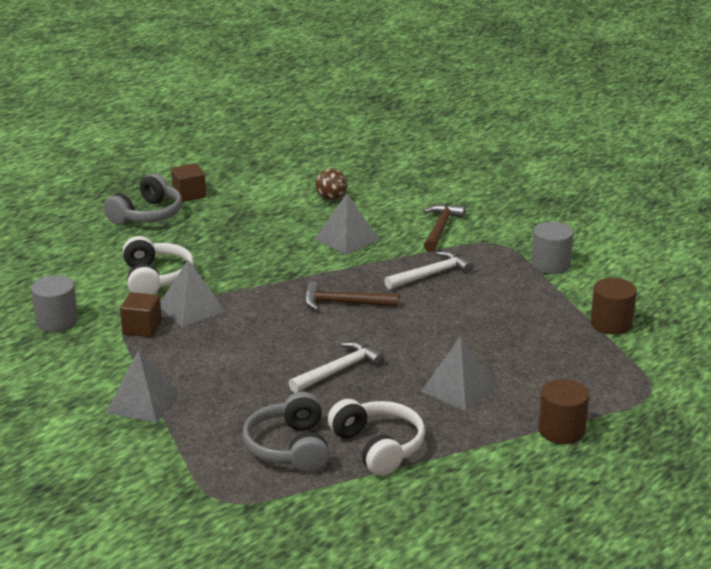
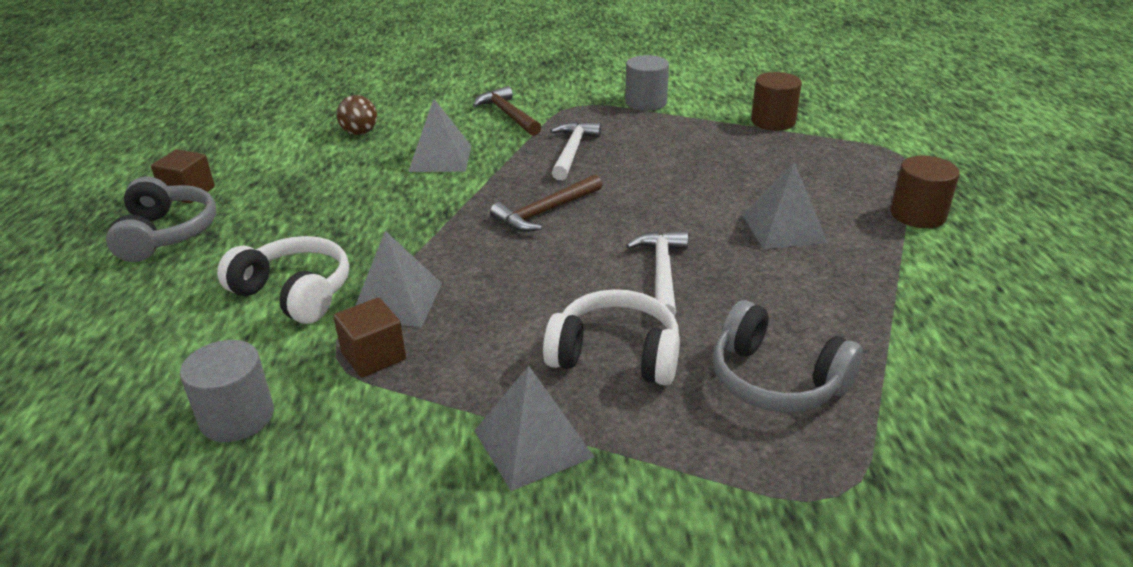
camera: 45 degrees left, 5 degrees up
white headphones [328,399,425,476] -> white headphones moved to [543,289,680,386]

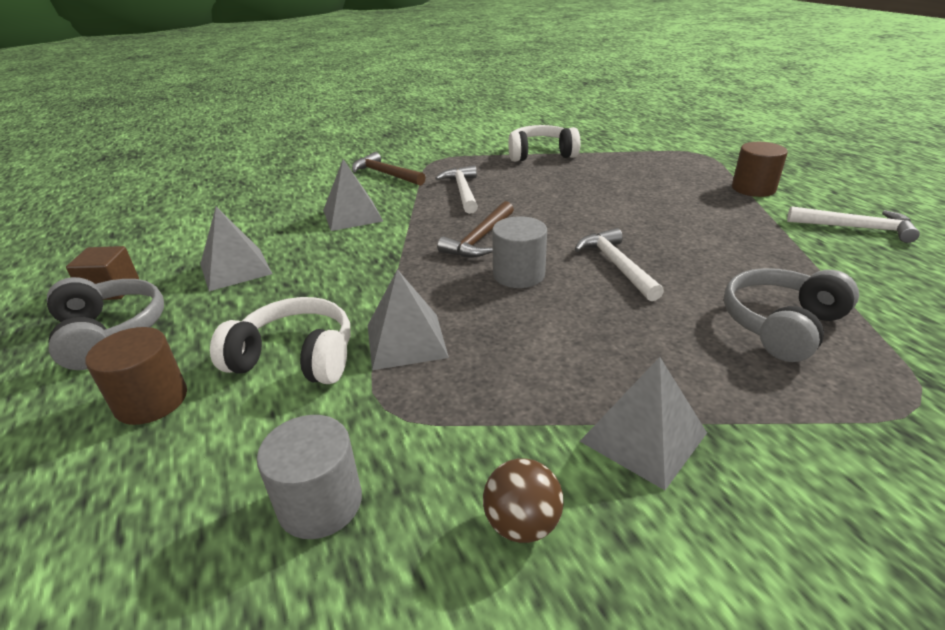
camera: 20 degrees left, 0 degrees up
brown cube [333,298,406,378] -> none
brown ball [337,95,377,135] -> brown ball moved to [483,458,564,543]
white headphones [543,289,680,386] -> white headphones moved to [508,125,580,162]
grey cylinder [625,55,669,111] -> grey cylinder moved to [492,216,547,288]
grey headphones [713,300,863,412] -> grey headphones turned 120 degrees clockwise [724,268,859,362]
grey pyramid [743,162,828,249] -> grey pyramid moved to [200,207,272,291]
brown cylinder [751,72,802,131] -> brown cylinder moved to [85,327,187,425]
none -> white hammer [787,206,920,243]

